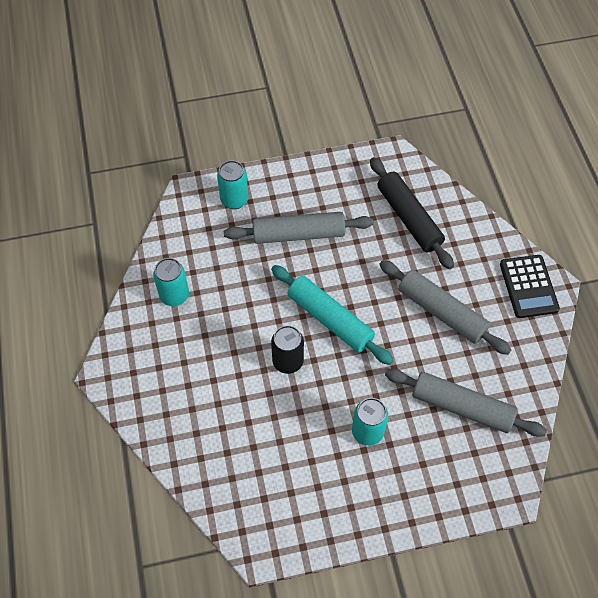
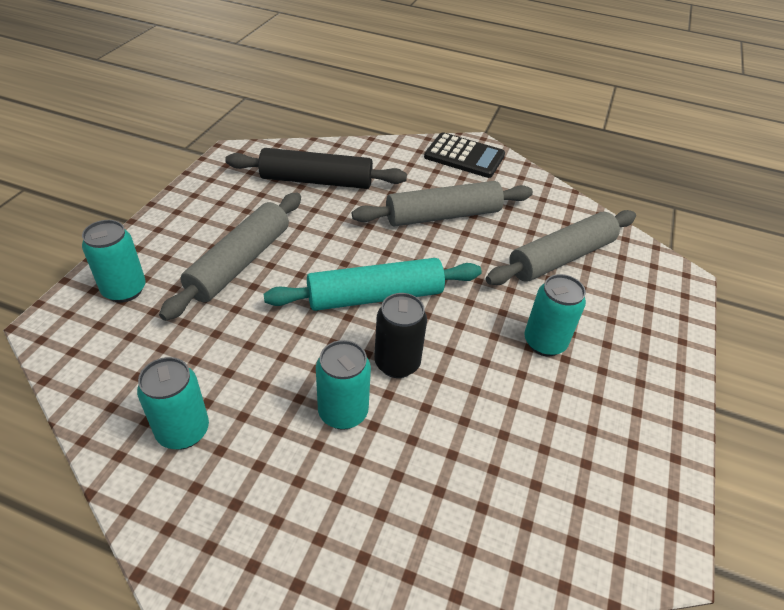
camera: 60 degrees left, 15 degrees down
none -> turquoise can [316,340,371,430]

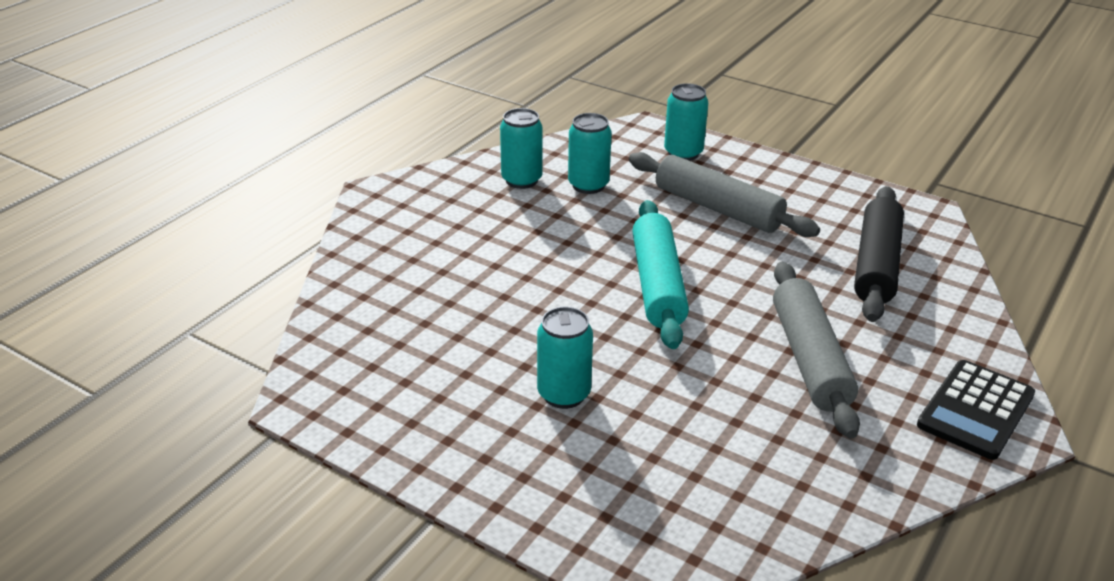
camera: 105 degrees right, 10 degrees down
turquoise can [316,340,371,430] -> turquoise can moved to [568,113,612,194]
black can [374,293,427,378] -> none
grey rolling pin [486,210,636,285] -> none

